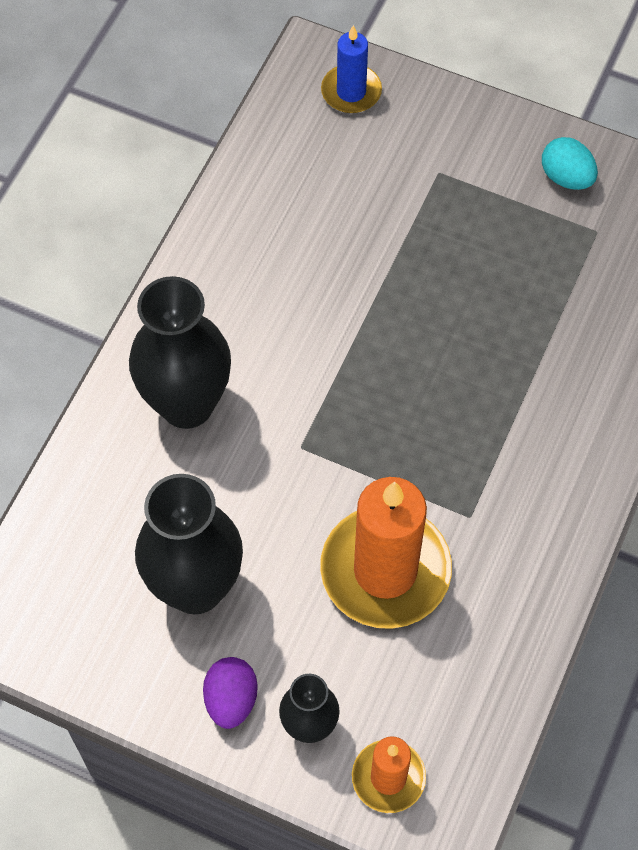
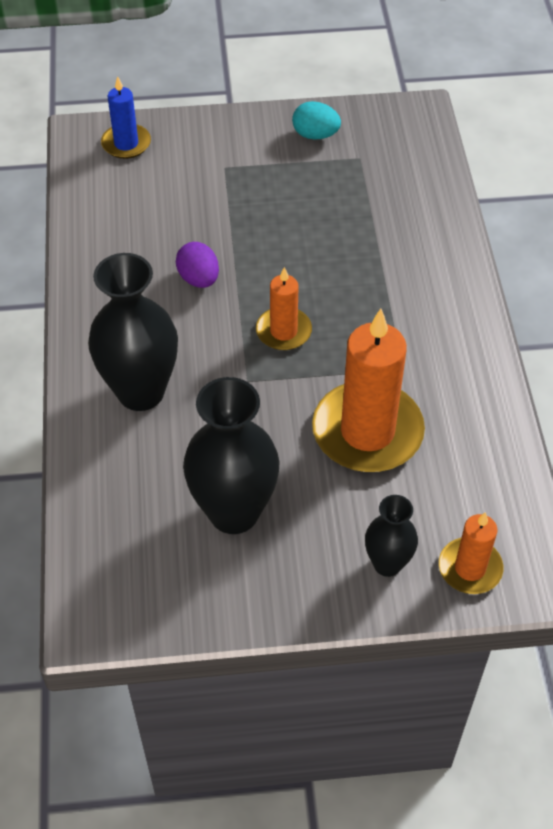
camera: 30 degrees left, 10 degrees down
purple egg [203,657,258,729] -> purple egg moved to [176,242,219,288]
none -> orange candle [256,267,312,350]

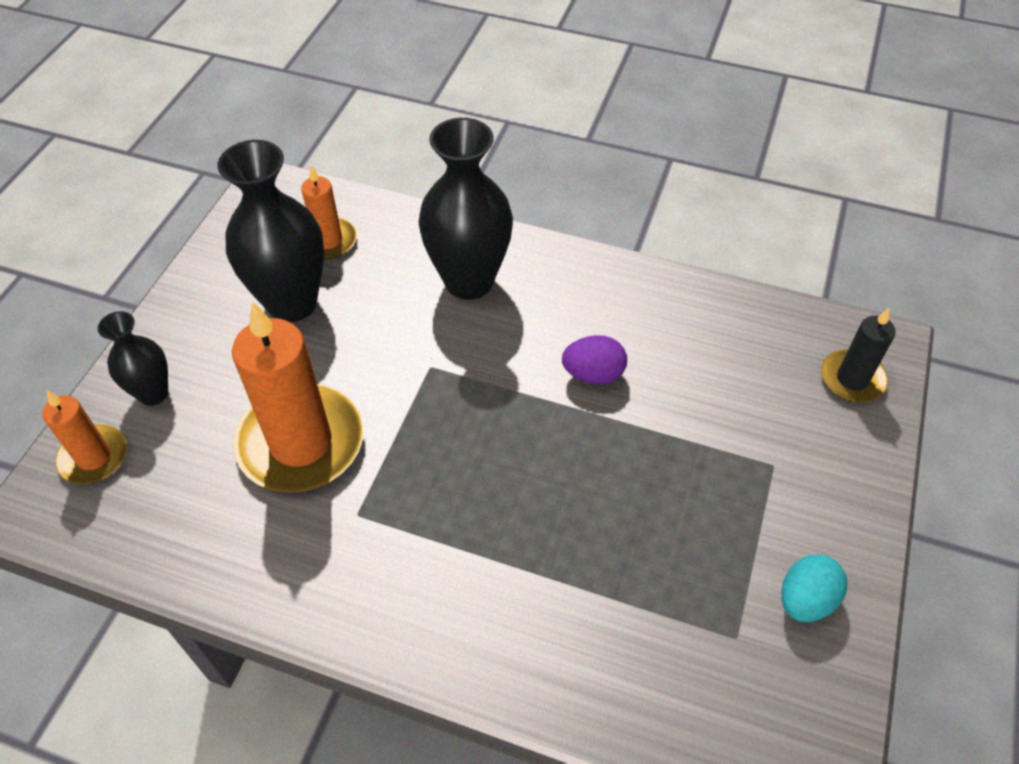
camera: 115 degrees right, 0 degrees up
blue candle [101,76,151,159] -> black candle [821,308,896,402]
orange candle [256,267,312,350] -> orange candle moved to [301,165,357,259]

